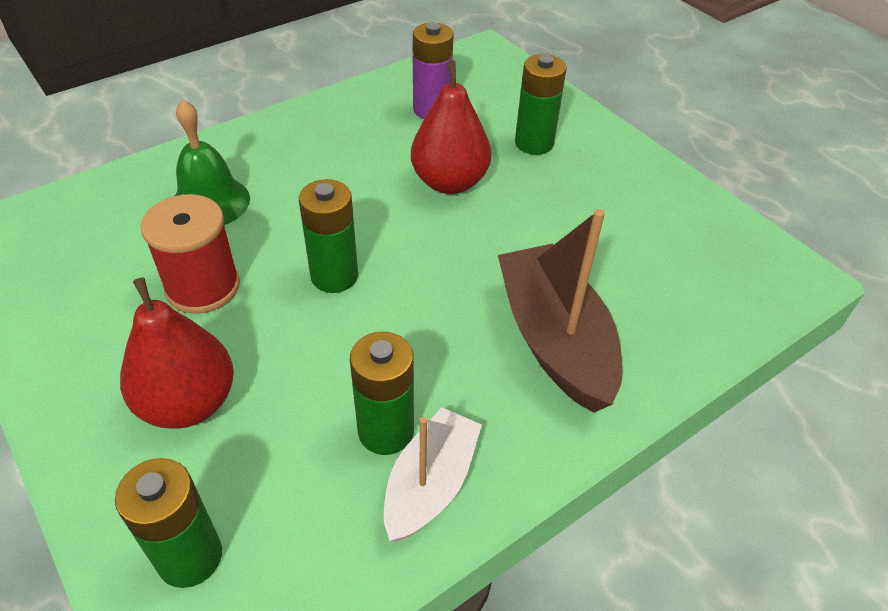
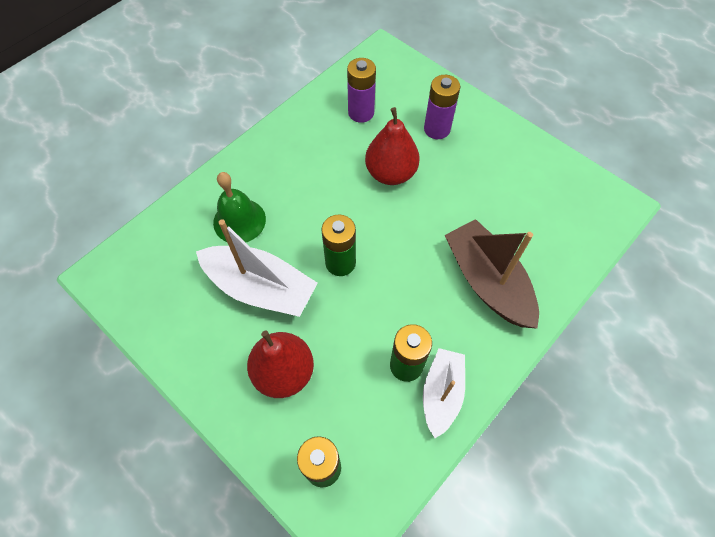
camera: 10 degrees left, 15 degrees up
red spool [140,194,240,314] -> white boat [196,219,318,317]
green battery [515,54,566,155] -> purple battery [424,75,460,139]

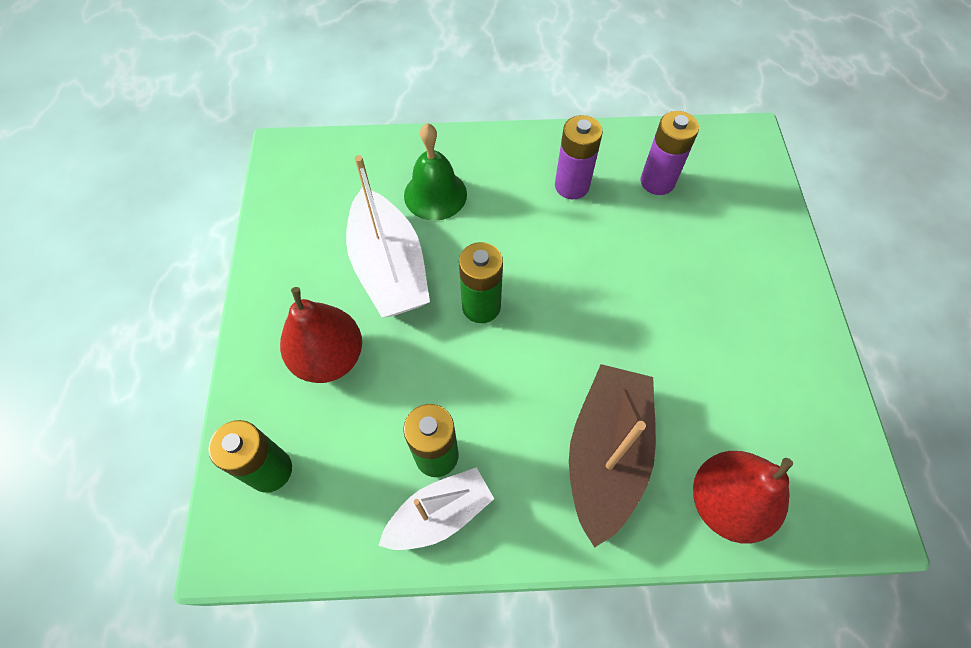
camera: 45 degrees right, 0 degrees up
red pear [365,107,420,185] -> red pear moved to [693,451,793,544]
purple battery [424,75,460,139] -> purple battery moved to [555,115,603,199]

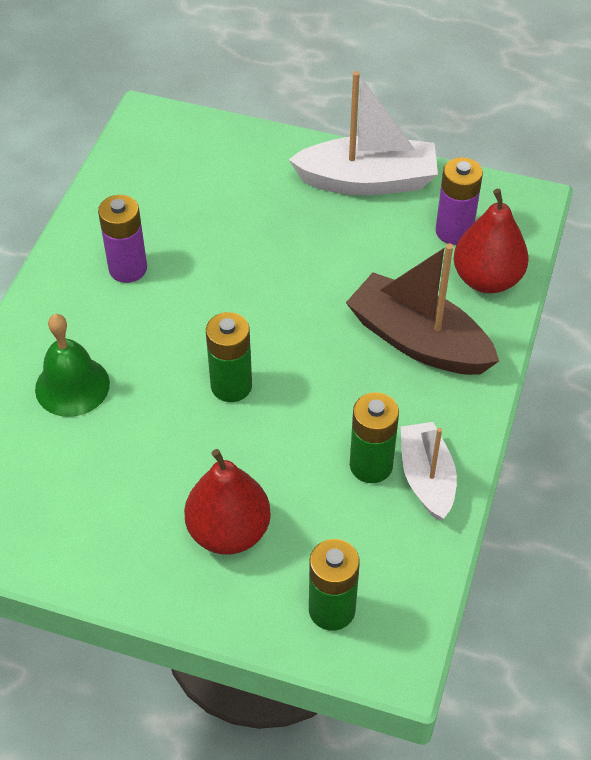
camera: 70 degrees left, 10 degrees down
white boat [346,155,430,318] -> white boat moved to [288,71,438,195]
purple battery [641,111,699,195] -> purple battery moved to [435,157,483,245]

